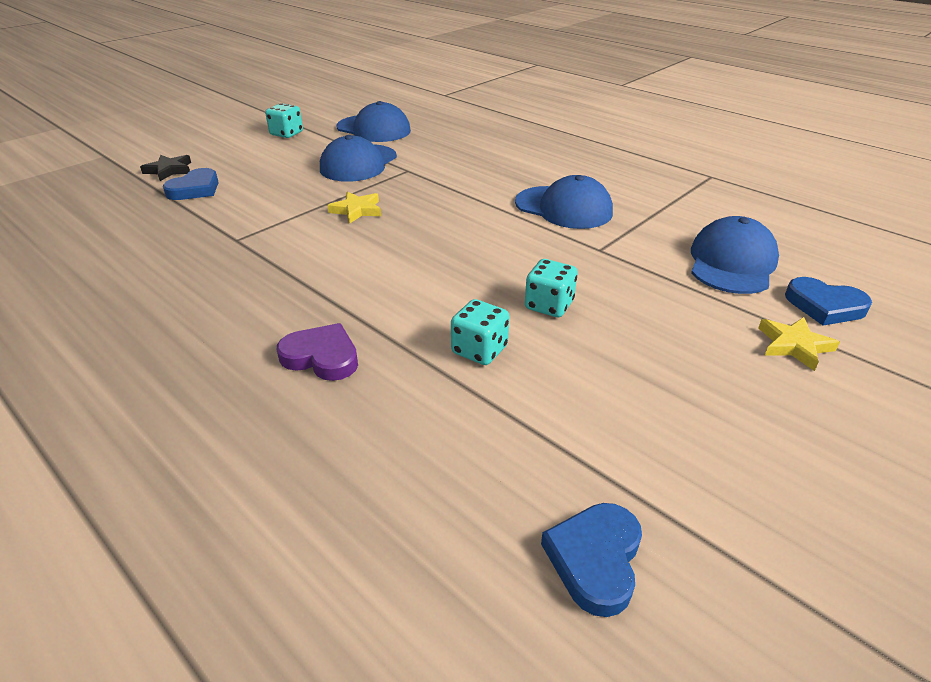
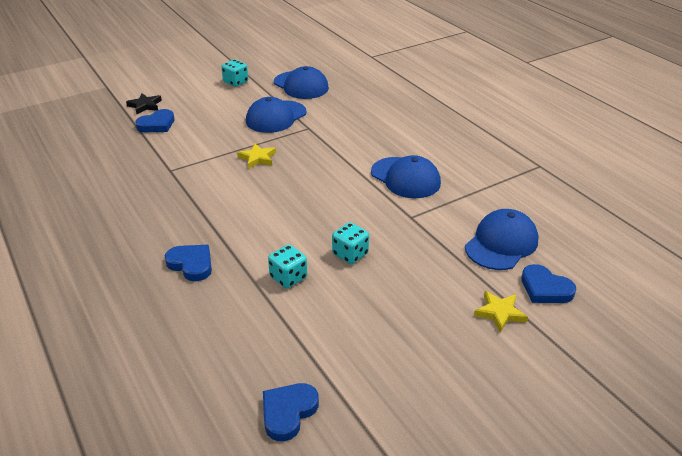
camera: 15 degrees right, 0 degrees up
purple heart [277,323,358,381] -> blue heart [165,245,212,281]

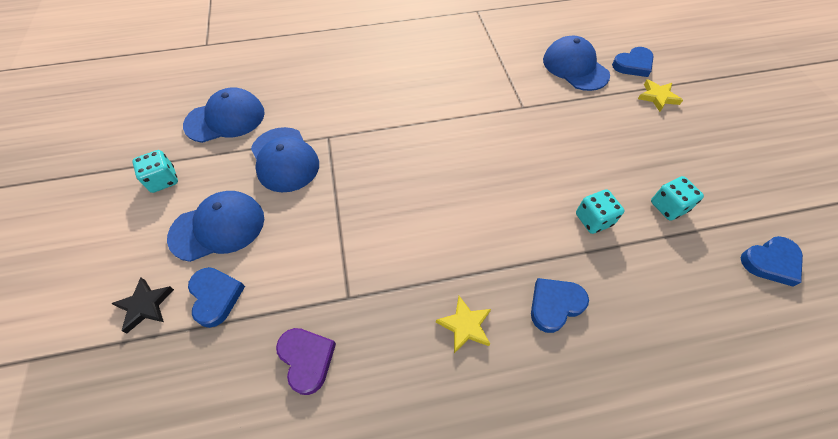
camera: 70 degrees left, 20 degrees up
yellow star [237,143,276,169] -> yellow star moved to [436,296,491,353]
blue heart [263,383,319,441] -> blue heart turned 75 degrees counterclockwise [741,236,803,287]
turquoise dice [332,222,369,264] -> turquoise dice moved to [651,176,704,221]
blue cap [371,155,441,198] -> blue cap moved to [167,191,264,262]
none -> purple heart [276,328,336,395]

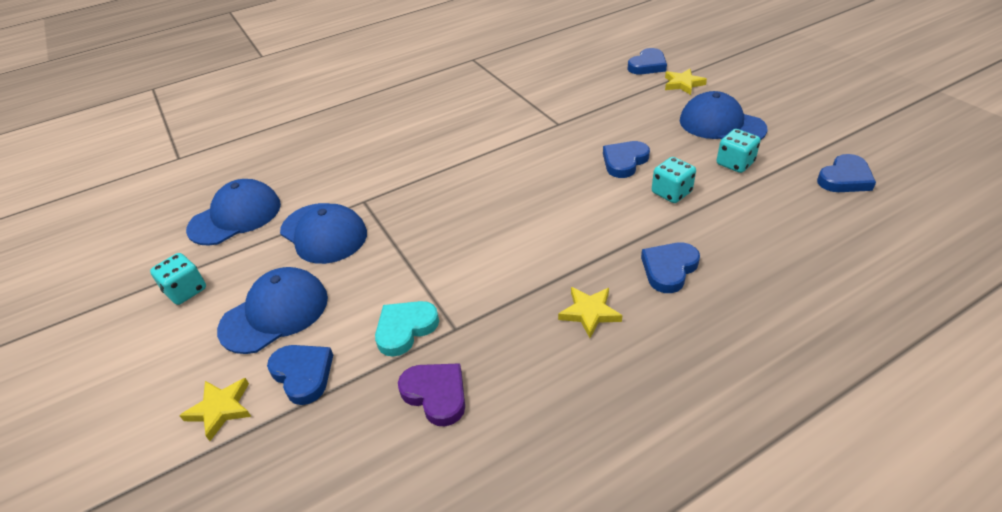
camera: 15 degrees left, 15 degrees down
black star [111,278,174,334] -> yellow star [179,378,251,441]
blue cap [543,36,610,91] -> blue cap moved to [680,91,767,140]
none -> turquoise heart [375,301,439,357]
none -> blue heart [603,141,650,178]

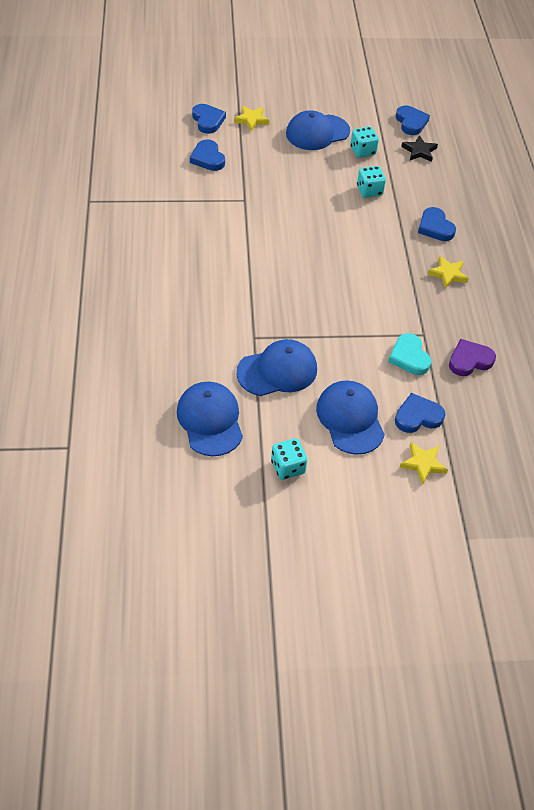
camera: 70 degrees left, 10 degrees up
blue heart [603,141,650,178] -> blue heart moved to [190,139,225,171]
none -> black star [401,135,438,162]

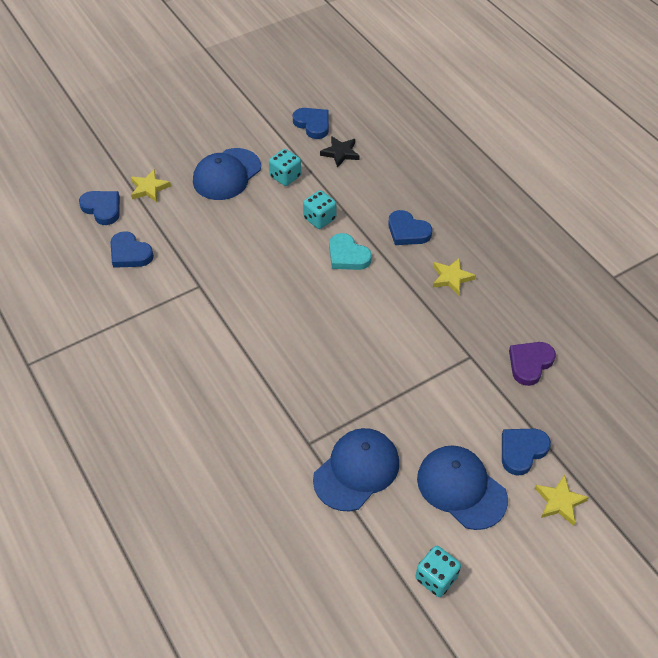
camera: 25 degrees left, 0 degrees up
blue cap [177,382,243,456] -> none
turquoise heart [388,333,431,375] -> turquoise heart moved to [329,233,372,270]

